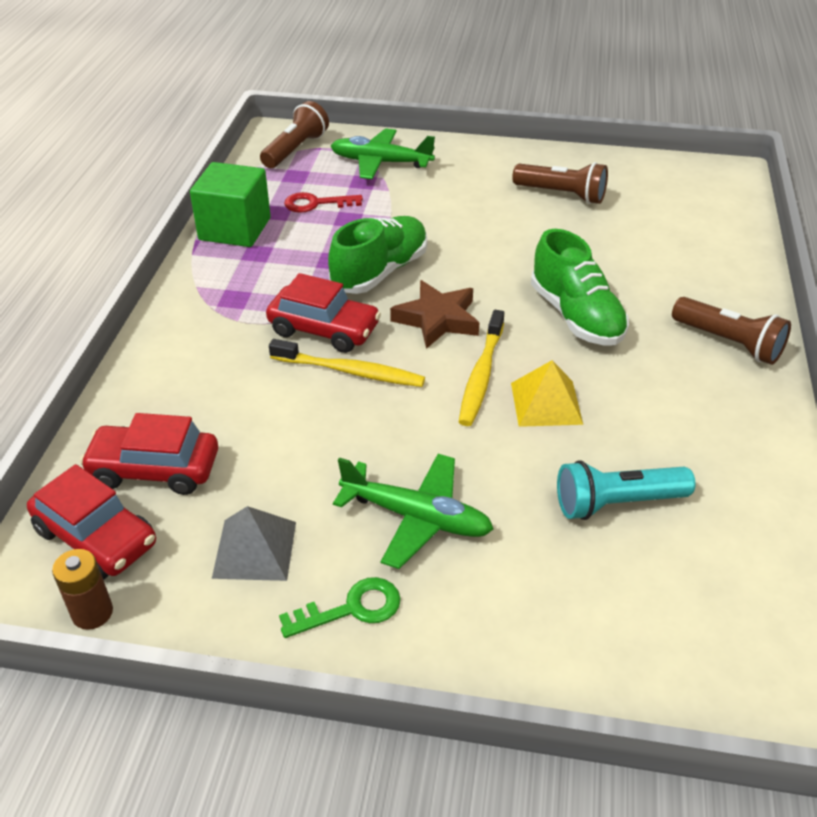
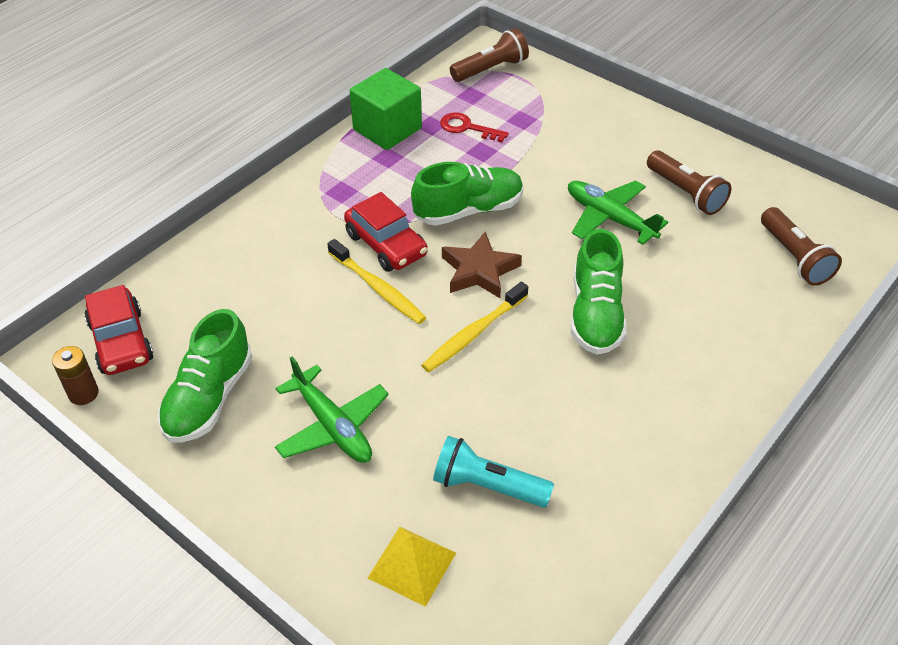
camera: 30 degrees right, 5 degrees up
red car [80,413,218,495] -> none
grey pyramid [212,506,296,581] -> green shoe [158,309,253,443]
green key [279,577,401,638] -> none
green plane [331,128,435,179] -> green plane moved to [568,180,668,245]
yellow pyramid [511,360,583,427] -> yellow pyramid moved to [368,527,456,607]
brown flashlight [672,297,791,365] -> brown flashlight moved to [761,207,842,286]

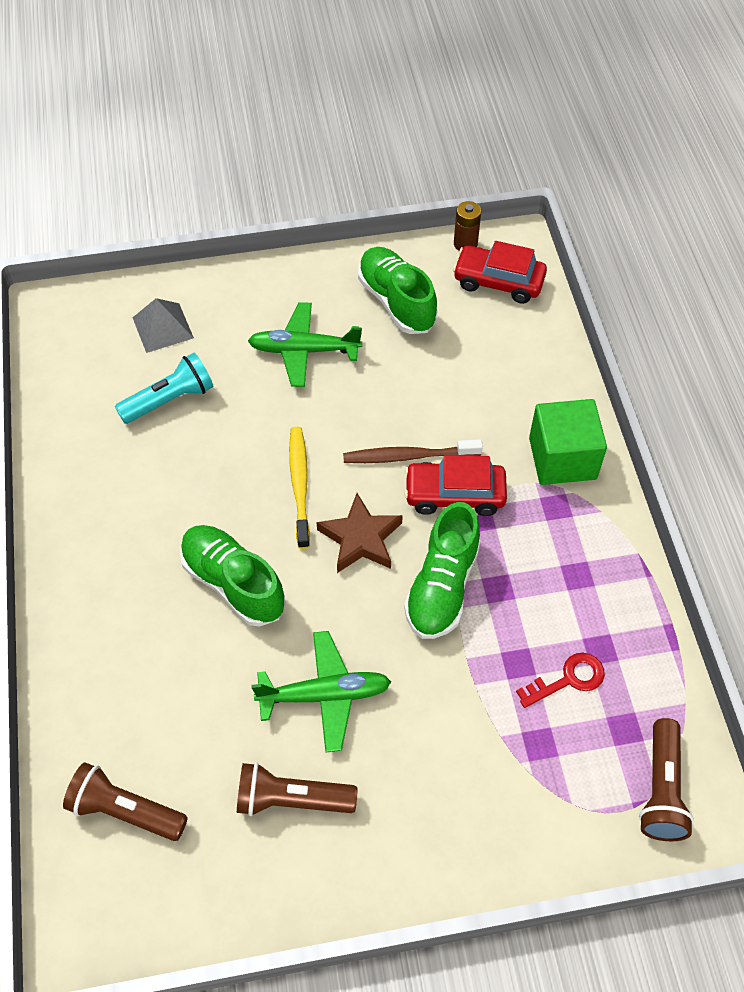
camera: 130 degrees right, 10 degrees up
yellow toothbrush [327,239,427,324] -> brown toothbrush [343,439,483,463]
green cube [350,68,422,150] -> green cube moved to [529,399,607,485]
yellow pyramid [368,527,456,607] -> grey pyramid [132,298,194,353]

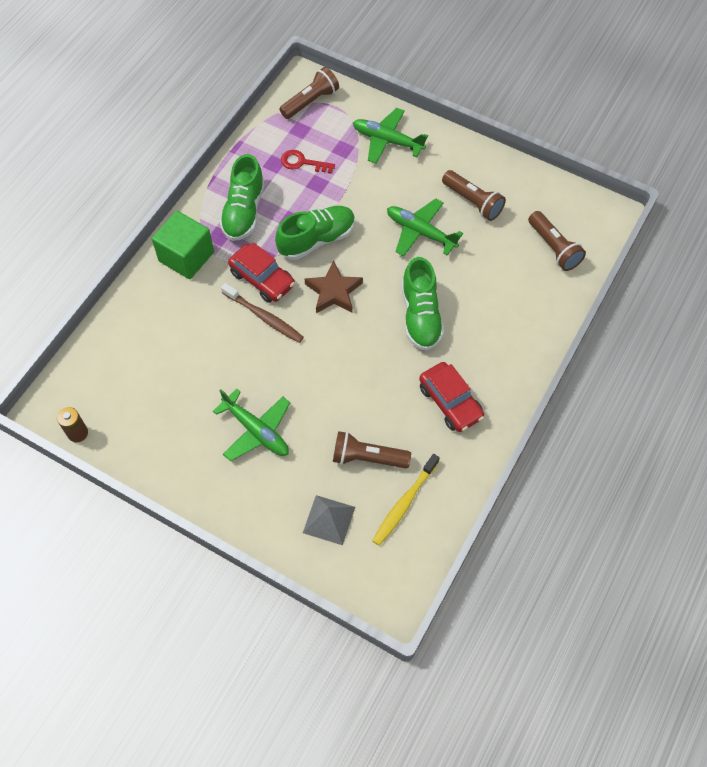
camera: 140 degrees left, 5 degrees up
turquoise flashlight [115,352,214,424] -> brown flashlight [333,431,411,468]
yellow toothbrush [289,427,310,549] -> yellow toothbrush moved to [372,454,440,546]
green shoe [358,247,438,334] -> green shoe moved to [219,154,265,241]
red car [453,241,547,304] -> red car moved to [419,362,484,432]
none -> green plane [353,108,428,163]

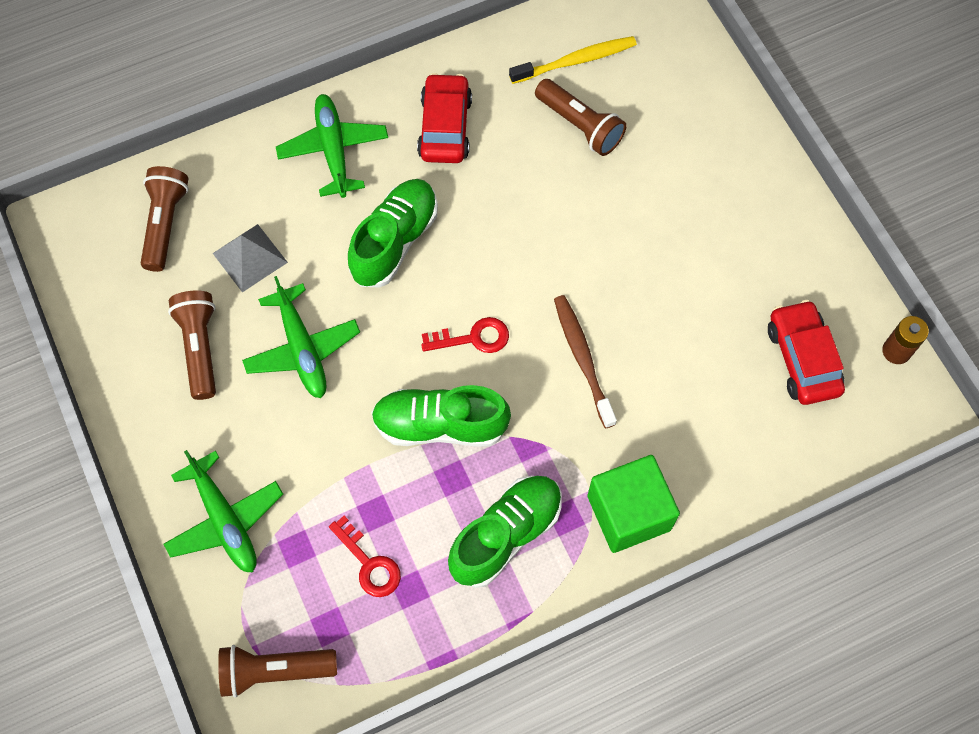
camera: 145 degrees left, 5 degrees up
green plane [213,389,290,461] -> green plane moved to [276,94,388,198]
red car [228,242,295,303] -> red car moved to [768,300,845,405]
grey pyramid [303,495,355,545] -> grey pyramid moved to [213,224,288,292]
brown star [305,260,363,313] -> red key [421,317,509,353]

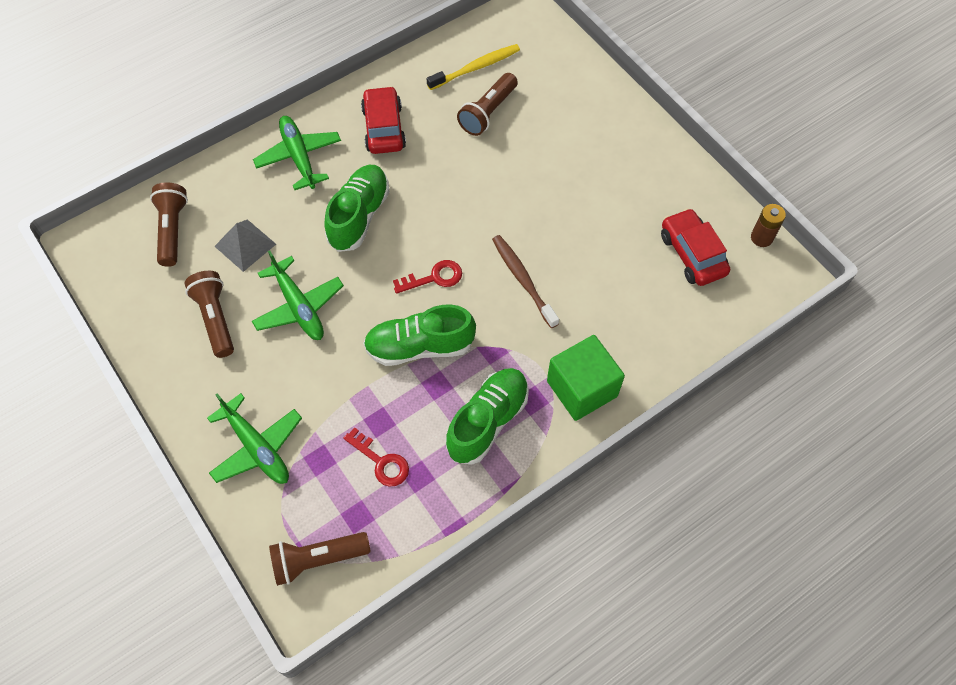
camera: 10 degrees left, 5 degrees down
brown flashlight [535,79,626,156] -> brown flashlight turned 90 degrees clockwise [457,73,518,136]

